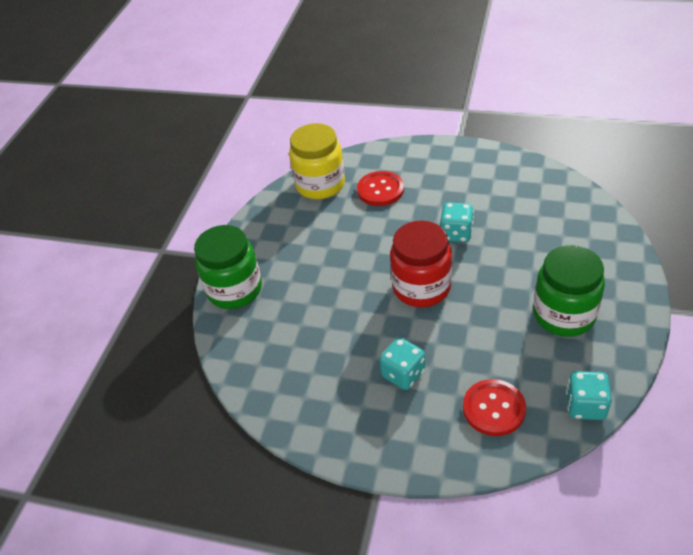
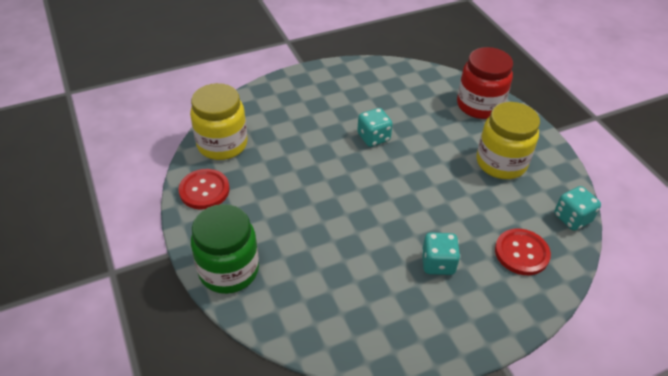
camera: 45 degrees left, 0 degrees up
red button [357,171,404,206] -> red button moved to [178,169,230,209]
red jar [390,220,452,307] -> red jar moved to [457,47,513,119]
green jar [533,245,605,337] -> yellow jar [477,102,540,179]

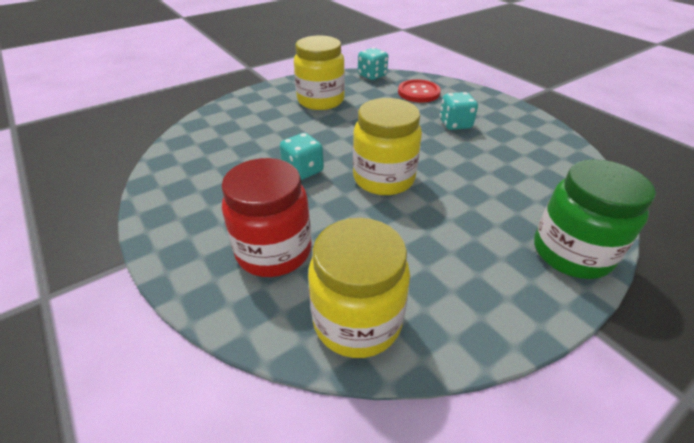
camera: 100 degrees left, 5 degrees down
red button [178,169,230,209] -> none
red jar [457,47,513,119] -> red jar moved to [221,158,312,277]
none -> yellow jar [353,98,422,195]

